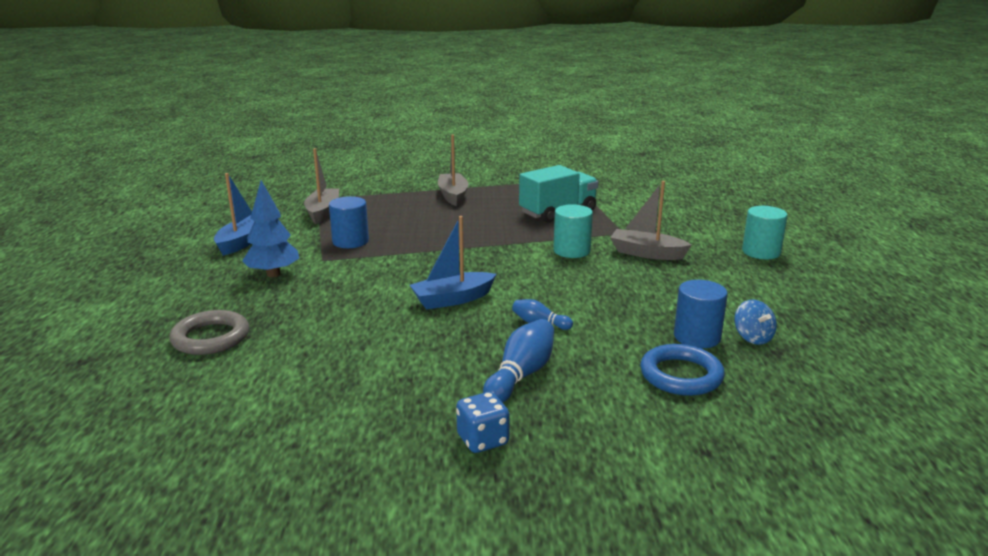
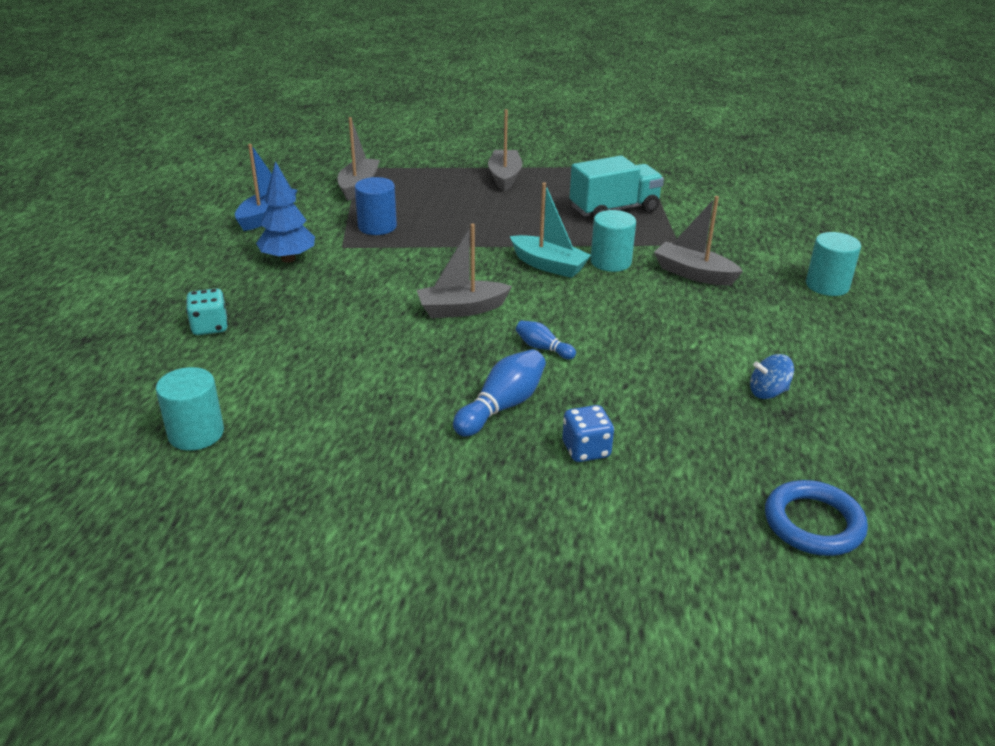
camera: 10 degrees right, 10 degrees up
grey ring [169,310,249,355] -> turquoise dice [186,288,228,335]
blue boat [410,216,496,309] -> grey boat [417,223,512,318]
blue dice [456,392,510,453] -> blue dice moved to [562,405,614,462]
blue ring [640,344,725,396] -> blue ring moved to [765,480,868,556]
blue cylinder [674,280,728,348] -> none
blue spinning top [734,300,777,345] -> blue spinning top turned 90 degrees clockwise [750,354,794,399]
none -> turquoise cylinder [156,367,224,451]
none -> turquoise boat [510,182,591,278]

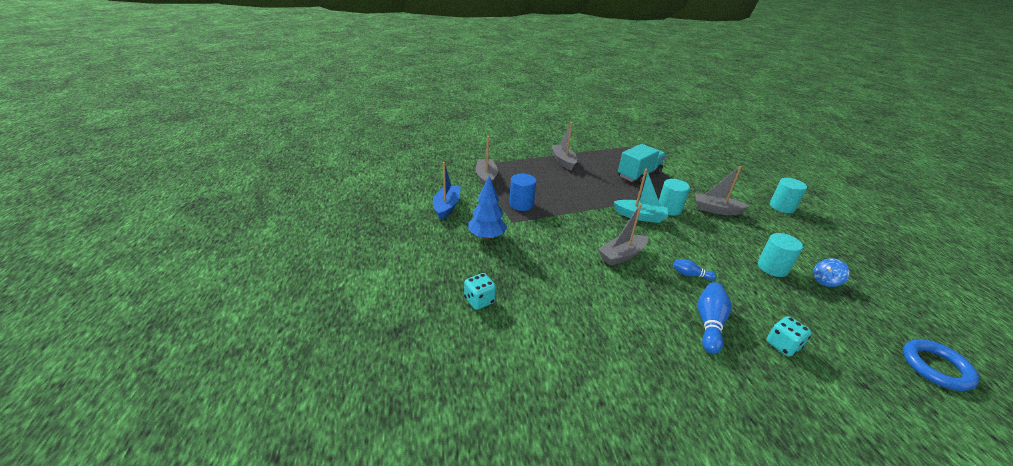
camera: 20 degrees left, 0 degrees up
turquoise cylinder [156,367,224,451] -> turquoise cylinder moved to [758,233,803,277]
blue dice [562,405,614,462] -> turquoise dice [767,316,812,357]

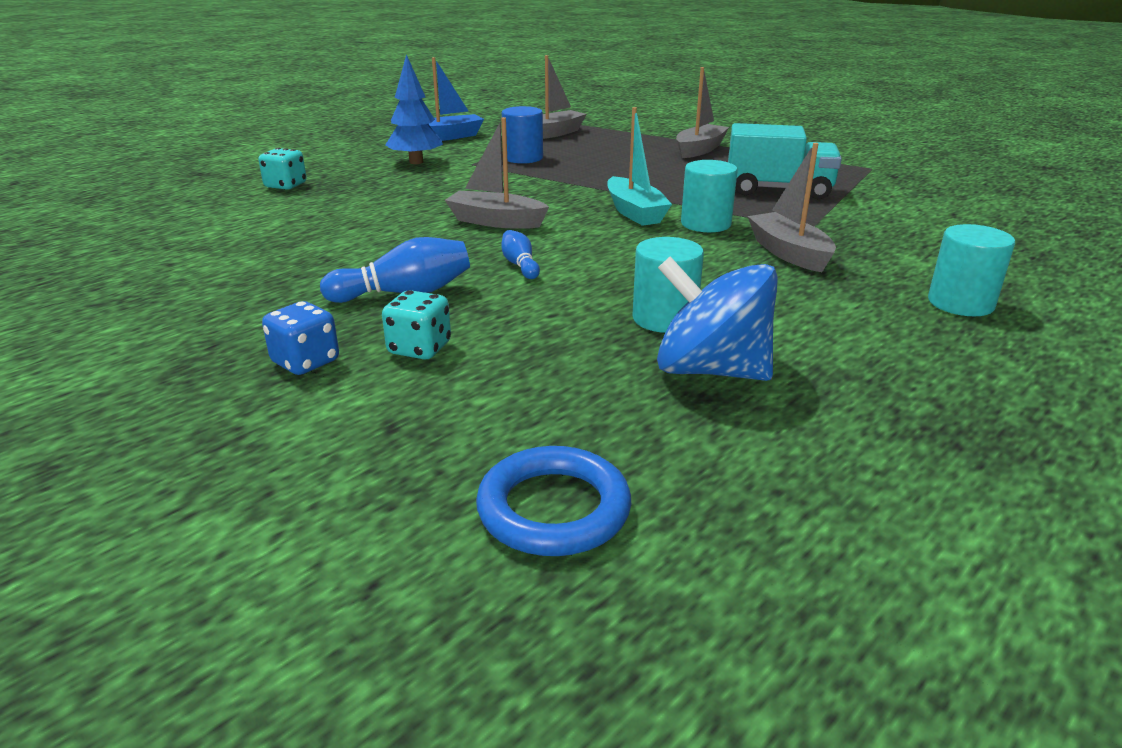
camera: 55 degrees right, 5 degrees down
blue spinning top [813,258,850,287] -> blue spinning top [657,256,778,381], size x2.02
none -> blue dice [262,301,339,375]

